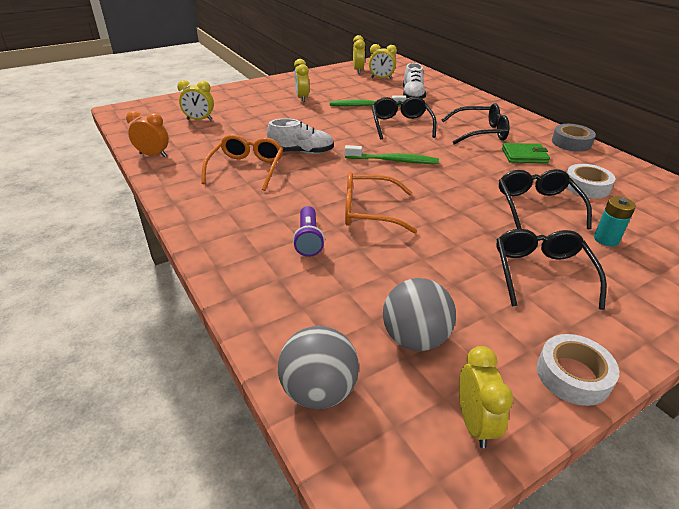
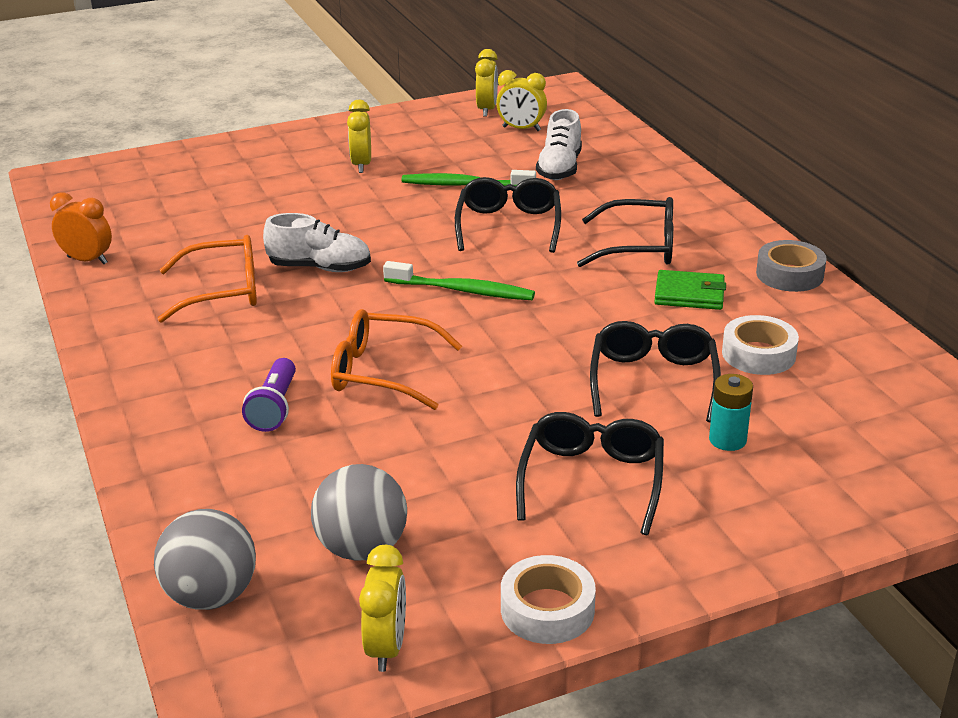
camera: 10 degrees right, 5 degrees down
yellow clock [177,80,214,121] -> none
orange glasses [201,134,283,191] -> orange glasses turned 60 degrees clockwise [158,235,257,323]

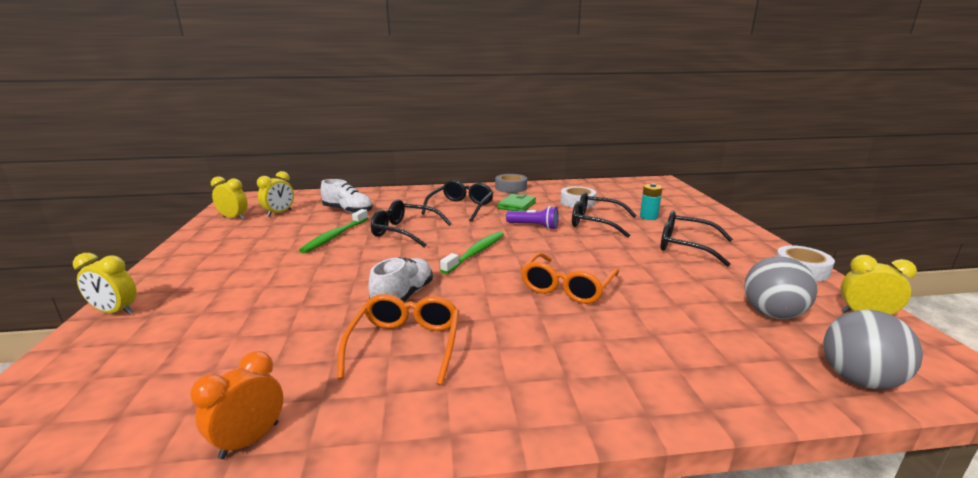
camera: 75 degrees left, 10 degrees down
purple flashlight [242,358,296,432] -> purple flashlight moved to [506,206,559,230]
yellow clock [347,100,371,173] -> yellow clock moved to [73,253,137,315]

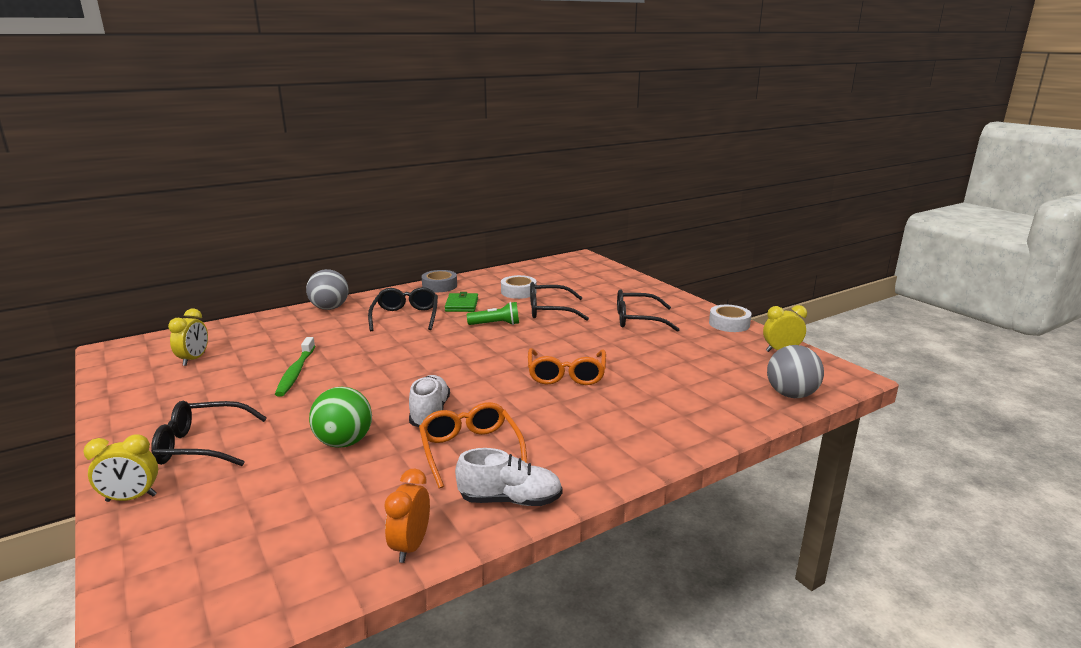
camera: 25 degrees left, 0 degrees up
yellow clock [211,176,248,220] -> none
white shoe [320,179,373,214] -> white shoe moved to [455,448,562,506]
black glasses [371,199,452,248] -> black glasses moved to [151,401,267,466]
green toothbrush [440,231,504,274] -> none
purple flashlight [506,206,559,230] -> green flashlight [467,302,519,325]
turquoise battery [640,183,662,220] -> none
grey ball [744,256,818,319] -> grey ball moved to [306,269,348,310]
none -> green ball [309,387,372,448]

